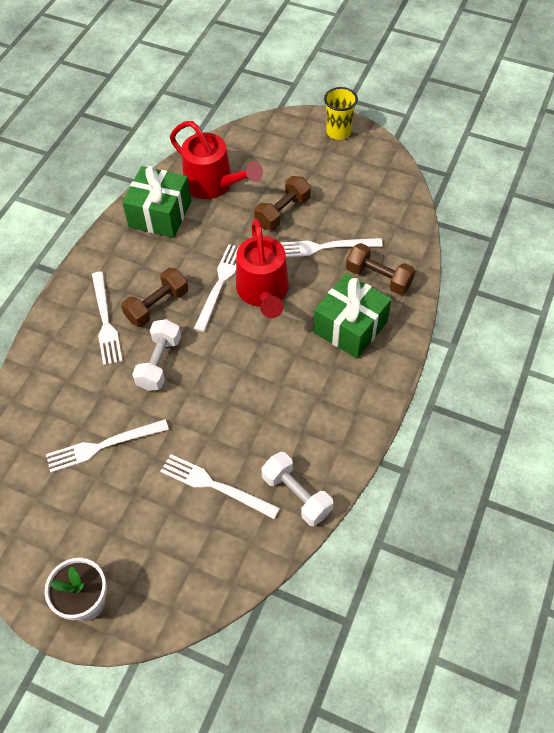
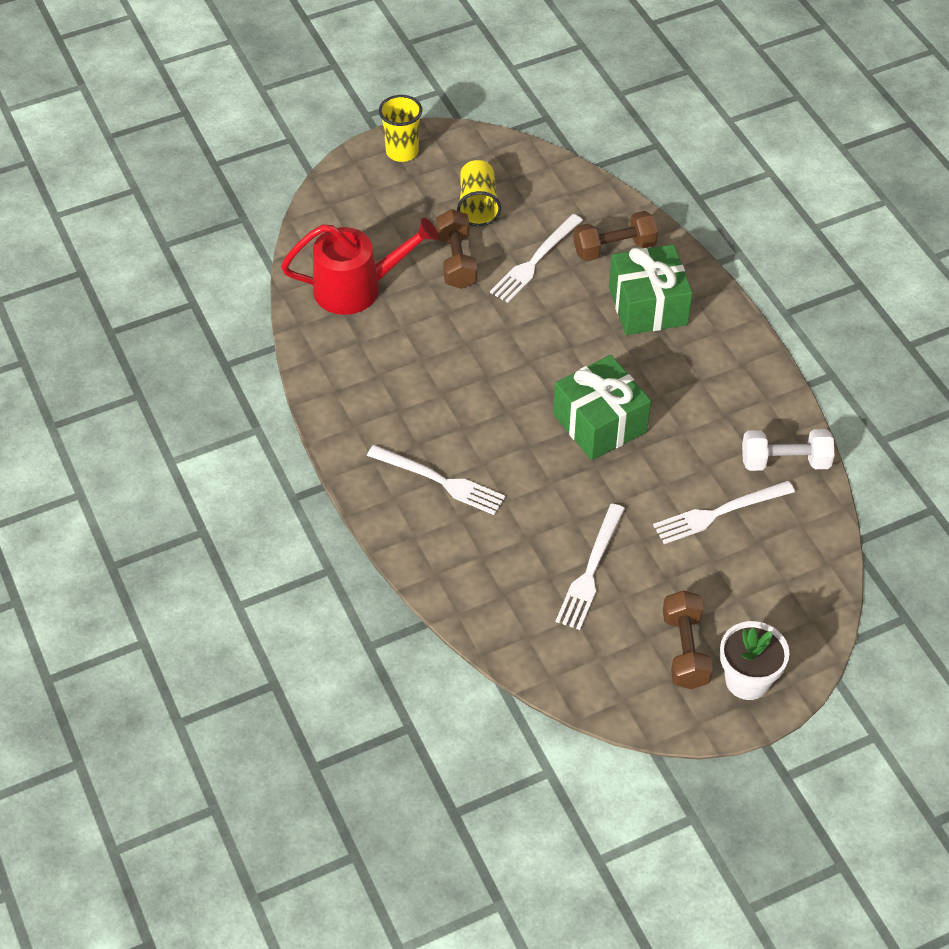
camera: 50 degrees left, 5 degrees down
brown dumbbell [121,268,188,327] -> brown dumbbell moved to [663,590,713,689]
green gift [122,166,191,238] -> green gift moved to [553,355,651,460]
white dumbbell [132,319,181,391] -> none
white fork [194,244,239,332] -> none
red watering can [236,219,289,318] -> none
none -> yellow cup [457,160,501,226]

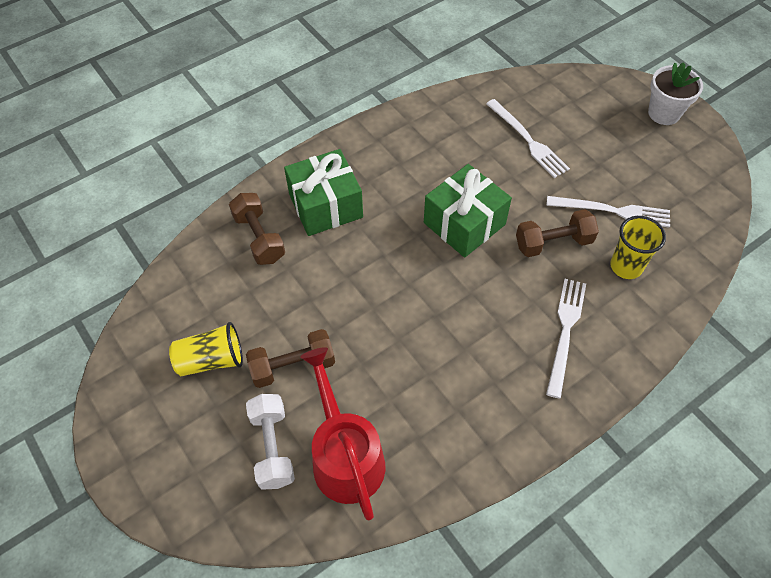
camera: 100 degrees left, 5 degrees up
yellow cup [379,95,422,162] -> yellow cup moved to [610,216,666,279]
white fork [490,214,583,303] -> none
brown dumbbell [663,590,713,689] -> brown dumbbell moved to [516,209,599,257]
white dumbbell [742,429,834,471] -> white dumbbell moved to [246,394,295,490]

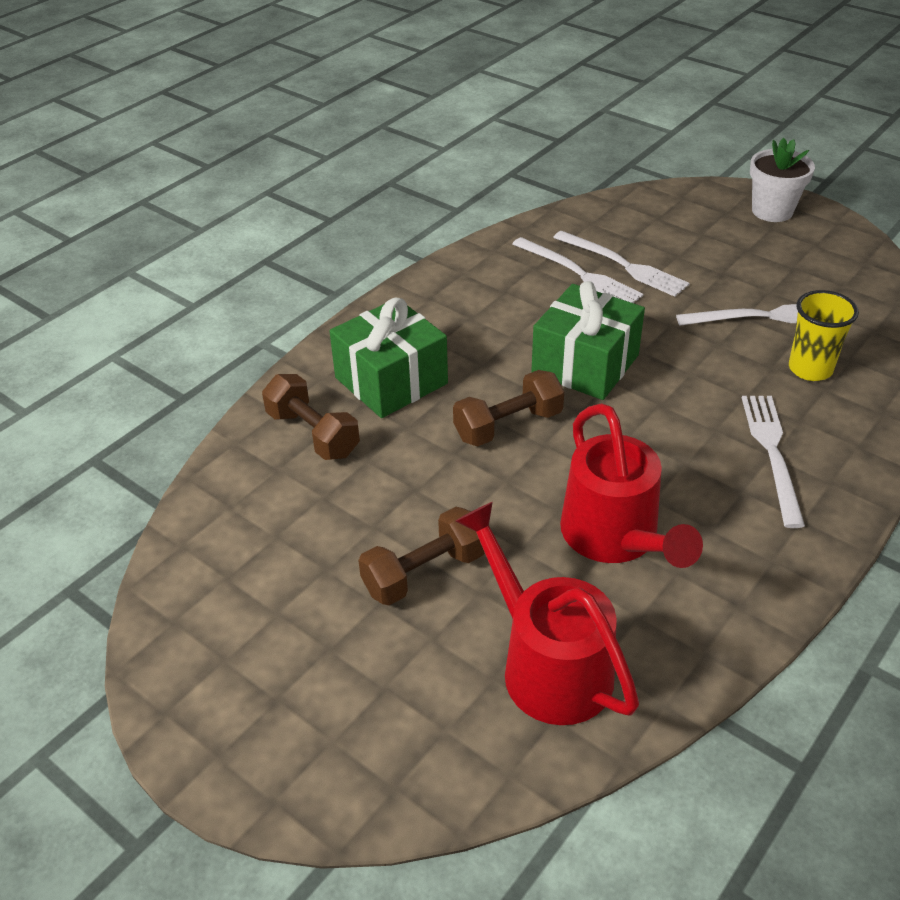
camera: 15 degrees left, 15 degrees down
yellow cup [169,322,243,376] -> none
white dumbbell [246,394,295,490] -> none
brown dumbbell [516,209,599,257] -> brown dumbbell moved to [453,370,564,446]
none -> white fork [513,237,643,303]
none -> red watering can [560,403,703,568]

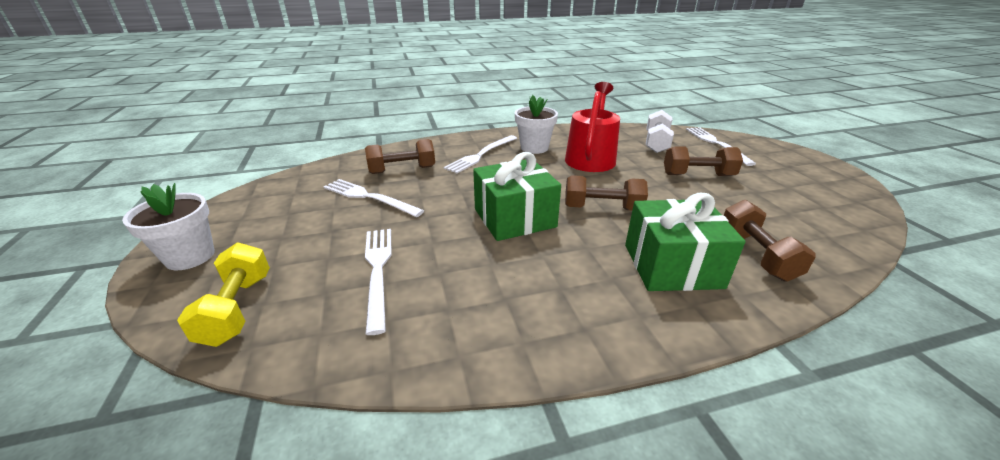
camera: 145 degrees left, 10 degrees down
red watering can [455,502,639,725] -> white dumbbell [646,110,674,153]
white fork [513,237,643,303] -> white fork moved to [686,127,756,166]
yellow cup [789,290,859,381] -> brown dumbbell [365,139,435,174]
none -> yellow dumbbell [177,243,270,347]
none -> white flower pot [515,95,558,154]

